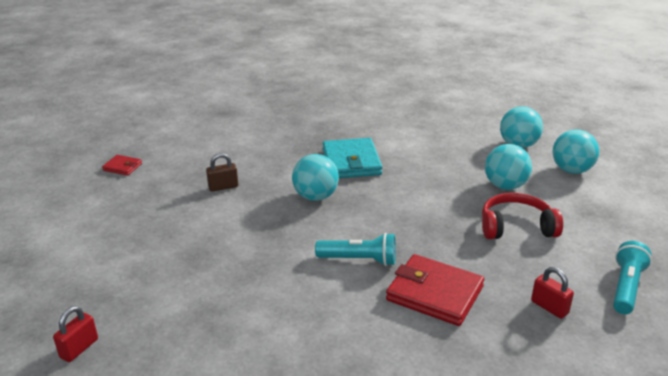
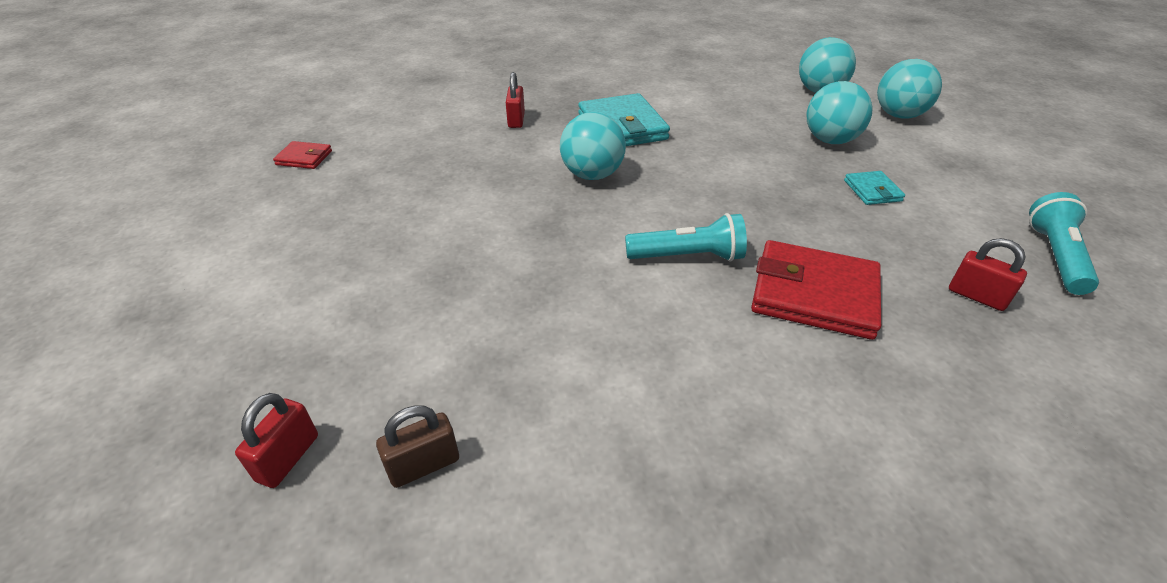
camera: 10 degrees left, 10 degrees up
brown padlock [206,153,238,192] -> brown padlock moved to [376,405,459,488]
red headphones [482,193,563,239] -> turquoise wallet [844,171,905,205]
none -> red padlock [506,72,525,128]

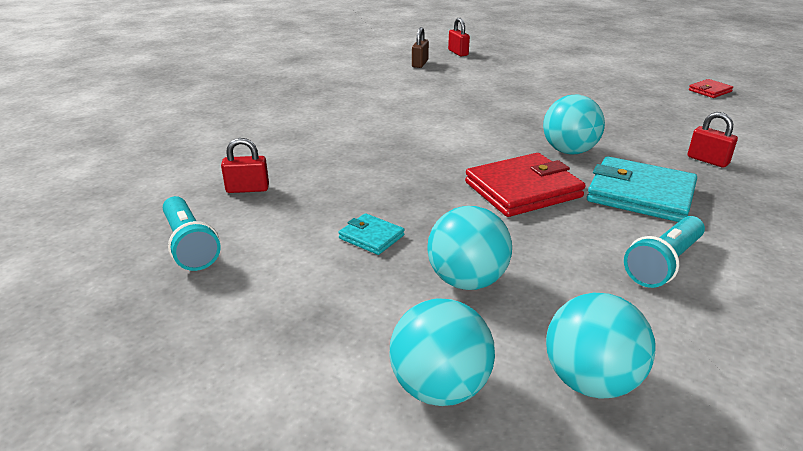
camera: 135 degrees right, 10 degrees down
turquoise flashlight [625,213,747,262] -> turquoise flashlight moved to [624,216,705,288]
red wallet [751,240,881,340] -> red wallet moved to [465,153,585,217]

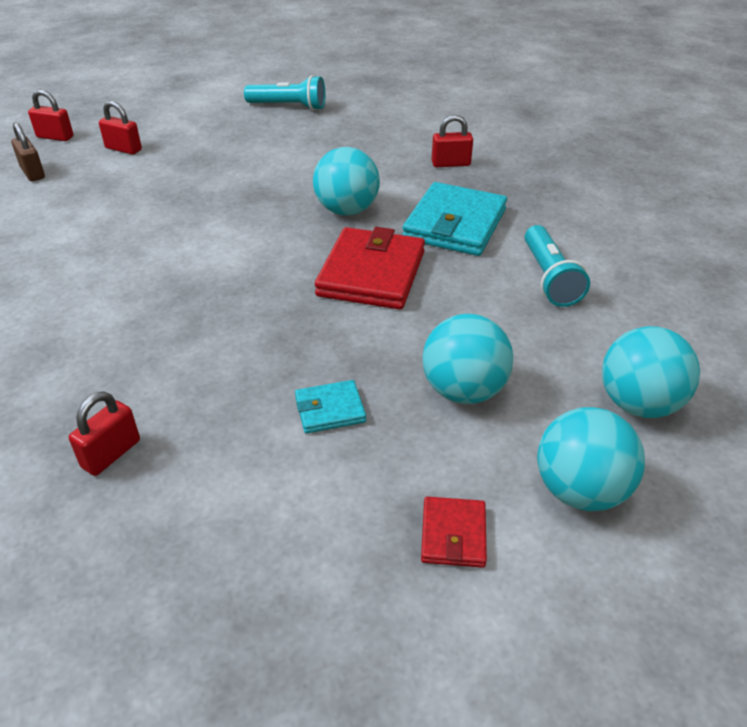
camera: 50 degrees left, 10 degrees up
turquoise flashlight [163,196,221,271] -> turquoise flashlight moved to [244,75,325,110]
turquoise wallet [587,156,697,222] -> turquoise wallet turned 45 degrees counterclockwise [402,182,507,256]
red wallet [689,79,733,98] -> red wallet moved to [421,497,487,568]
none -> red padlock [99,101,142,155]

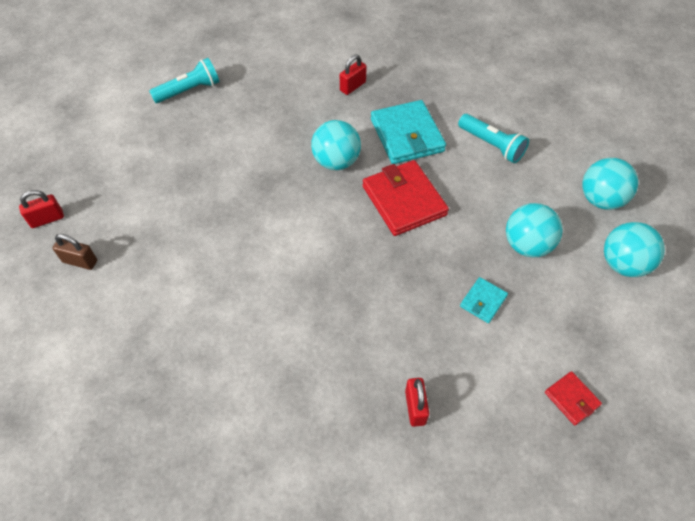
camera: 40 degrees left, 15 degrees up
red padlock [99,101,142,155] -> none
red wallet [421,497,487,568] -> red wallet moved to [545,371,602,425]

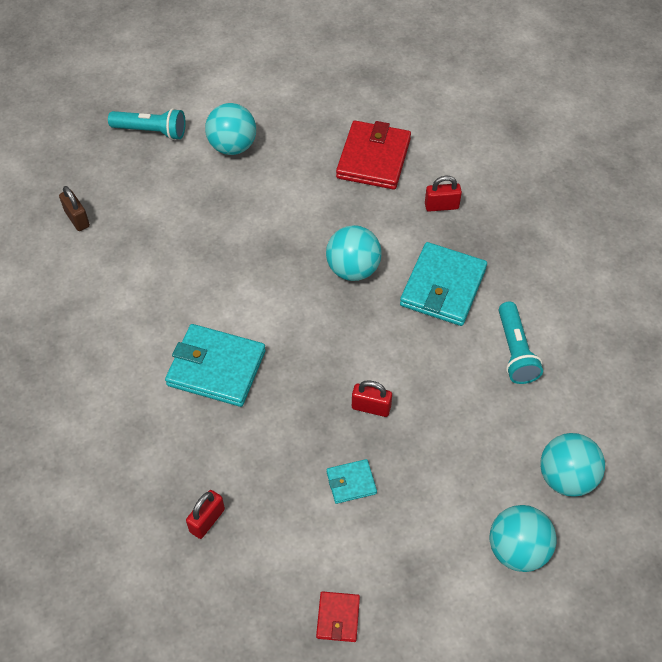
camera: 40 degrees right, 0 degrees up
red padlock [19,190,64,228] -> red padlock moved to [352,380,392,417]
turquoise flashlight [149,58,219,103] -> turquoise flashlight moved to [108,108,186,140]
red wallet [363,160,449,236] -> red wallet moved to [336,121,411,190]
turquoise ball [506,203,563,258] -> turquoise ball moved to [205,103,256,155]
none -> turquoise wallet [165,324,266,407]

